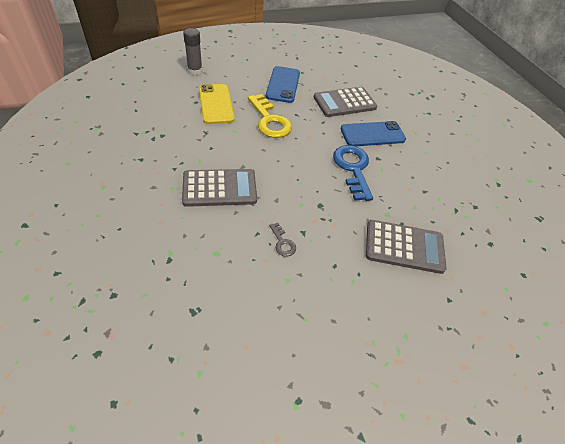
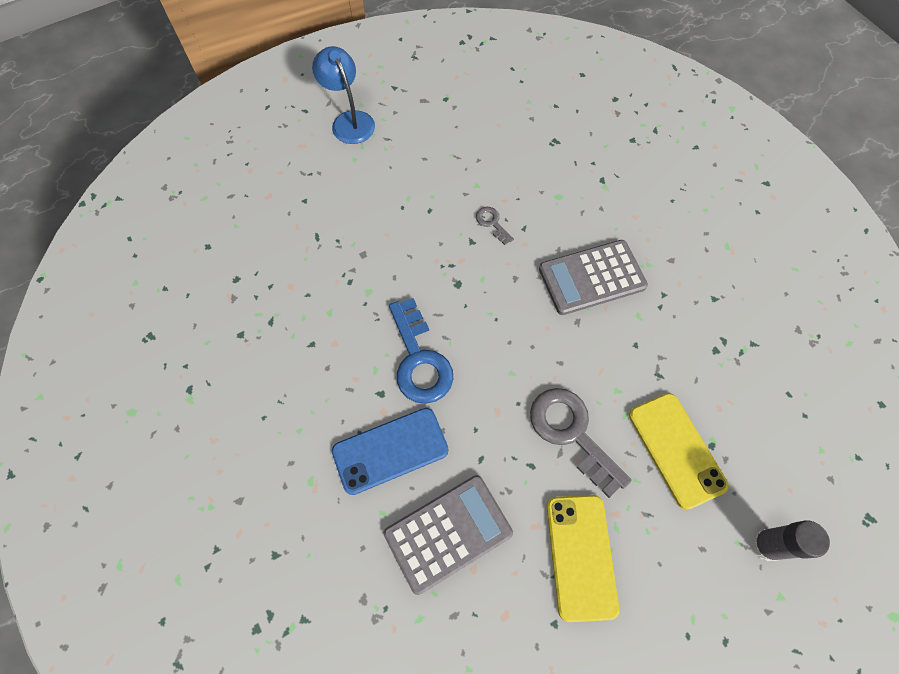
camera: 175 degrees right, 15 degrees up
yellow key [248,94,292,138] -> grey key [530,388,631,498]
blue phone [266,66,300,103] -> yellow phone [547,495,619,622]
grey calculator [366,220,447,274] -> none
none -> blue lamp [312,46,375,144]

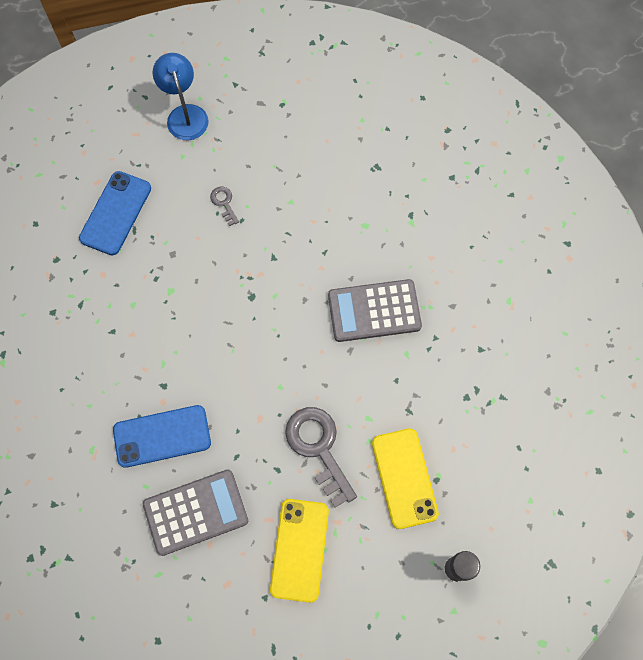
camera: 10 degrees right, 5 degrees up
blue key [389,298,453,404] -> none
grey key [476,207,514,245] -> grey key moved to [210,187,239,226]
none -> blue phone [79,171,151,255]

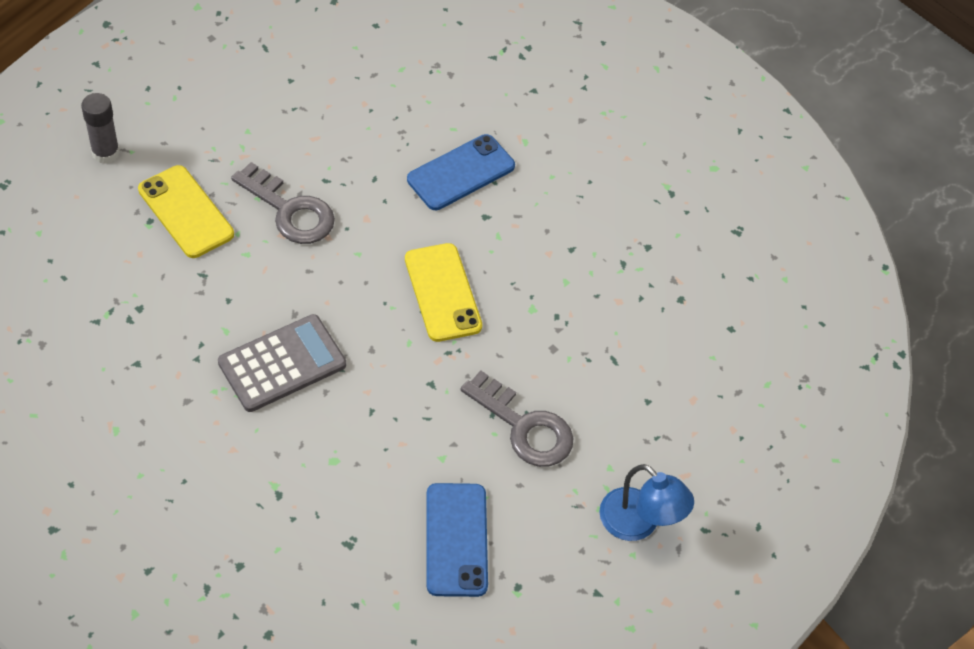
camera: 150 degrees right, 15 degrees down
blue phone [79,171,151,255] -> blue phone moved to [426,483,488,597]
grey calculator [143,469,248,556] -> none
grey key [210,187,239,226] -> grey key [460,371,573,467], size x2.12
yellow phone [270,499,329,603] -> yellow phone moved to [405,243,482,342]

